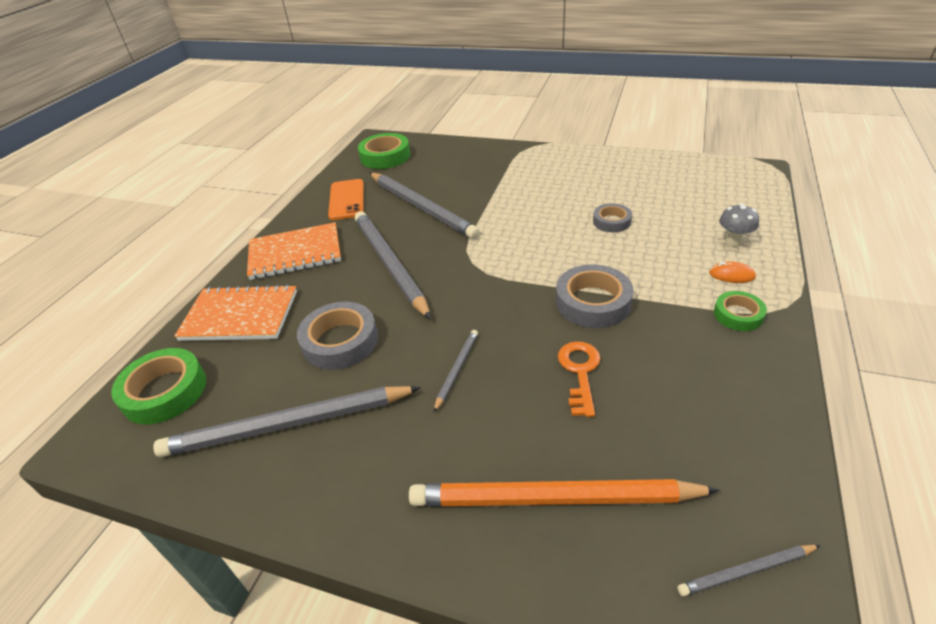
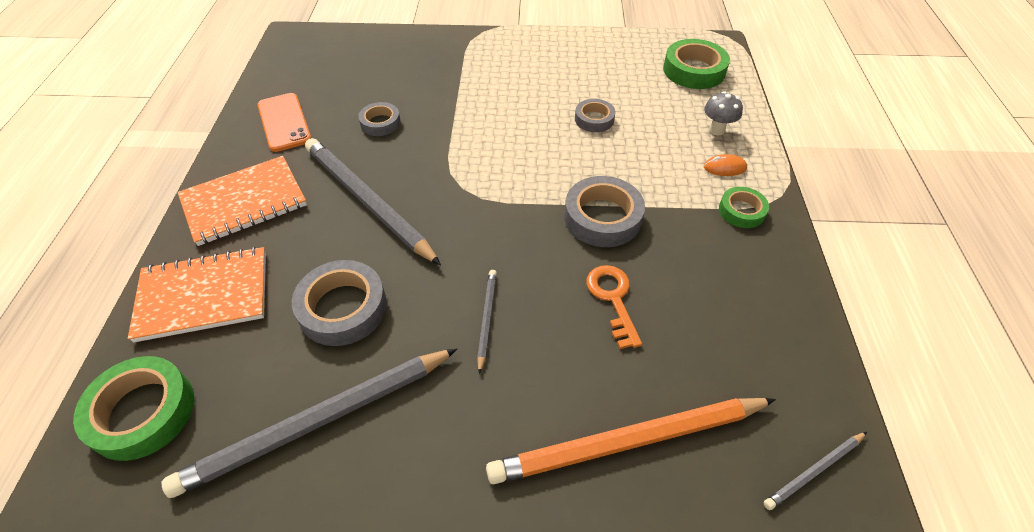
camera: 20 degrees left, 10 degrees up
green tape [358,133,410,169] -> green tape moved to [663,39,730,89]
grey pencil [370,173,480,239] -> grey tape [358,102,401,136]

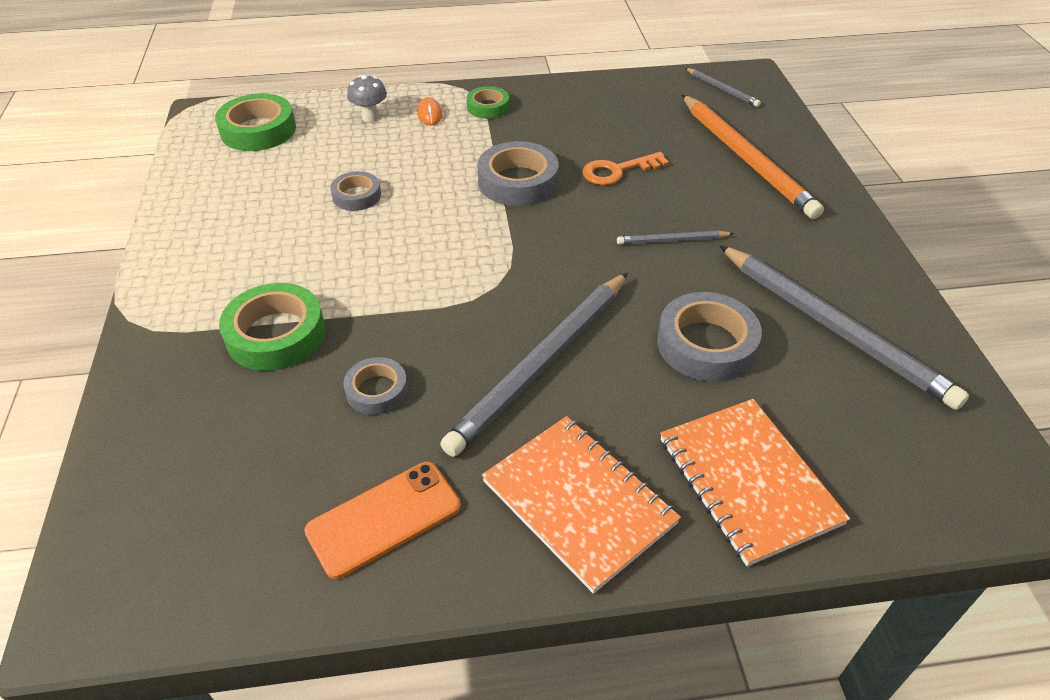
camera: 100 degrees left, 5 degrees down
green tape [73,356,194,461] -> green tape moved to [219,283,325,371]

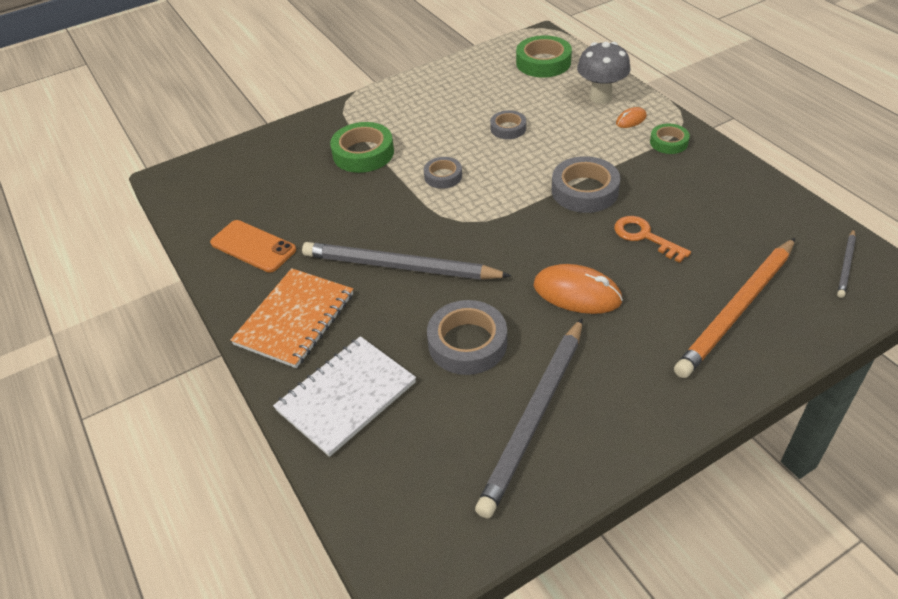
camera: 70 degrees right, 0 degrees up
grey tape [343,357,408,415] -> grey tape moved to [424,157,462,189]
grey mushroom [347,75,387,122] -> grey mushroom [577,42,631,104], size x1.64
grey pencil [617,230,734,245] -> orange mouse [533,264,623,314]
orange notebook [660,399,850,566] -> white notebook [273,336,416,457]

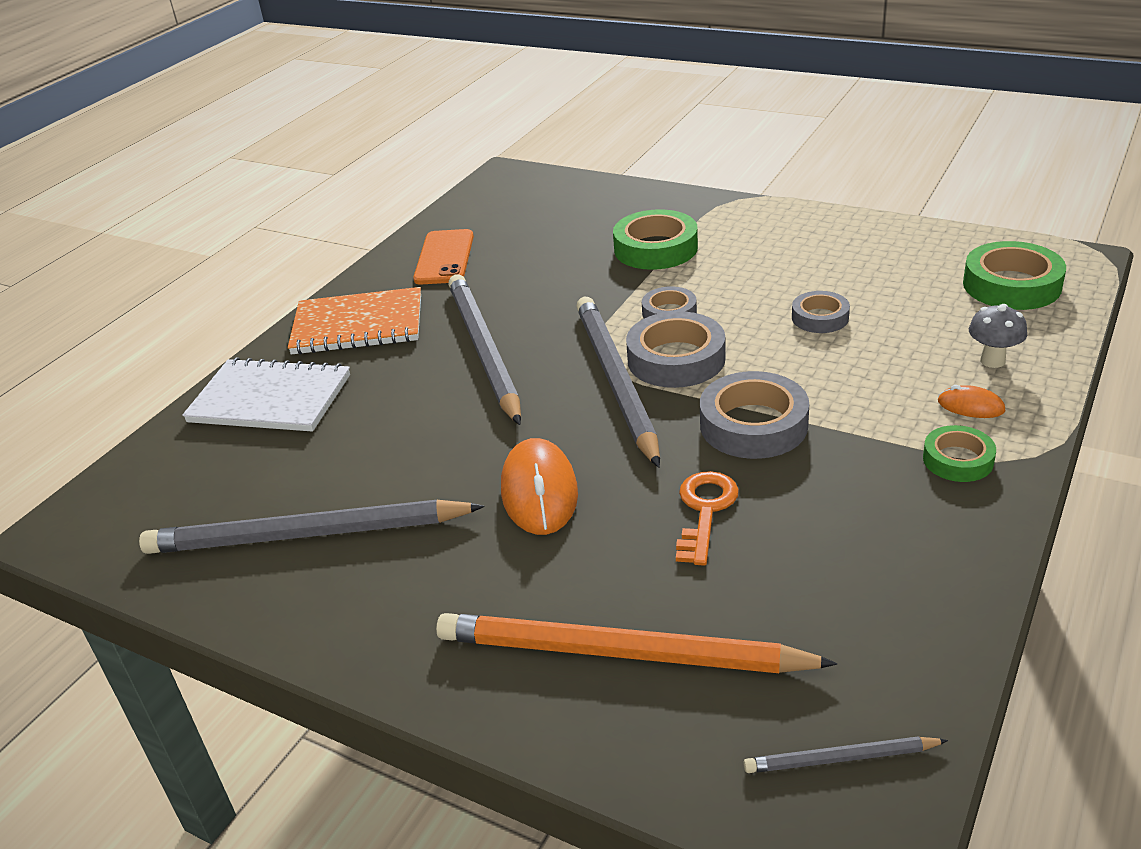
camera: 60 degrees right, 10 degrees down
grey tape [427,300,507,375] -> grey tape moved to [626,311,725,388]
grey mushroom [577,42,631,104] -> grey mushroom [969,304,1027,368], size x0.61
none -> grey pencil [576,297,660,468]

